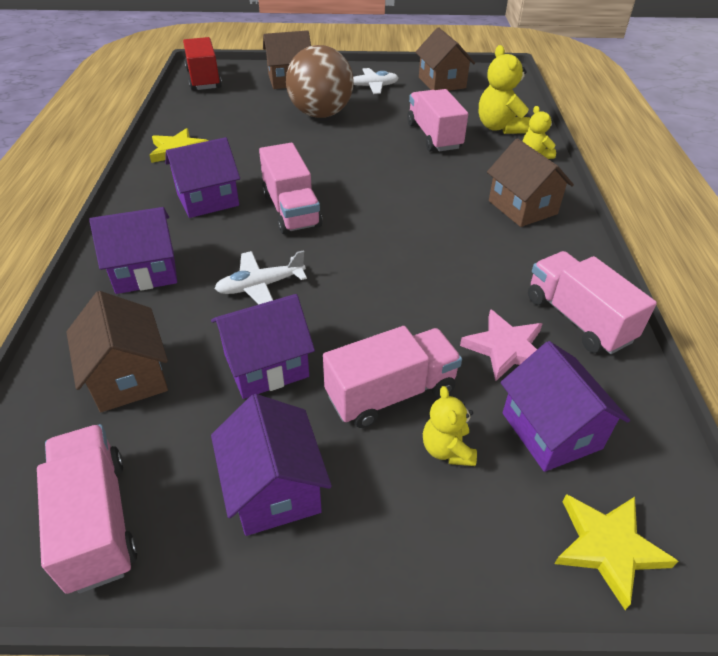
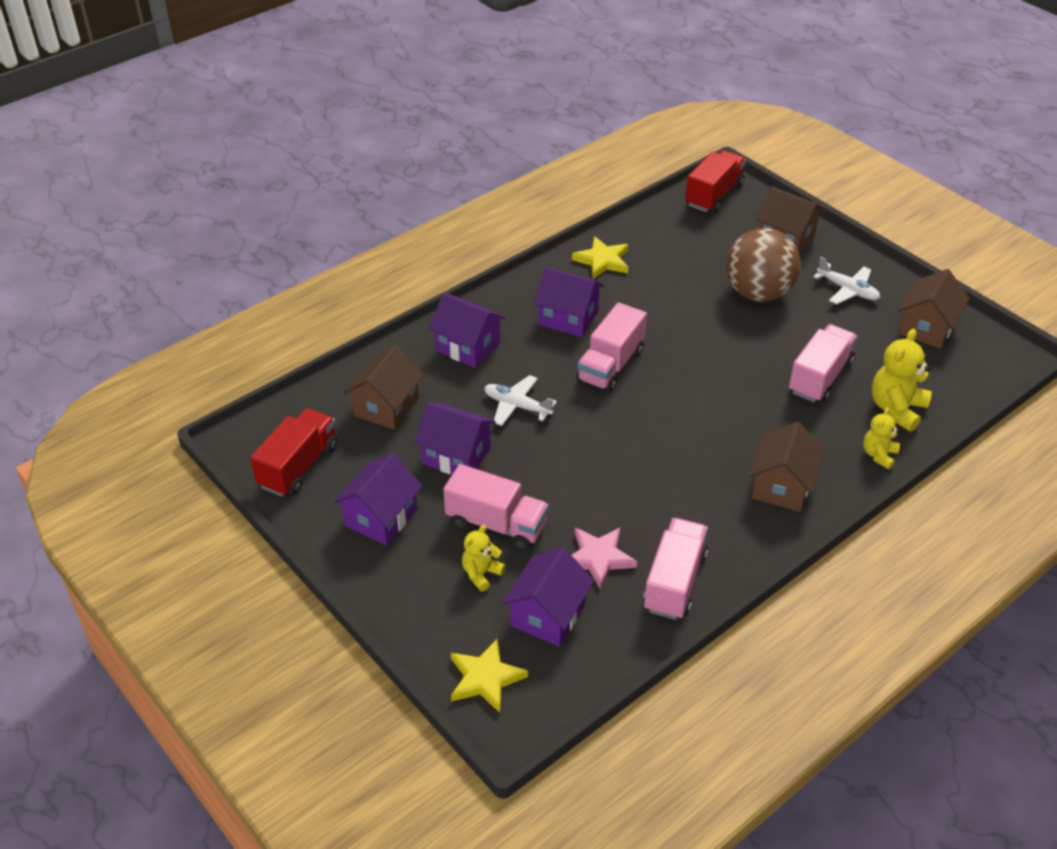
camera: 50 degrees right, 0 degrees up
pink truck [37,424,138,594] -> red truck [250,408,338,497]

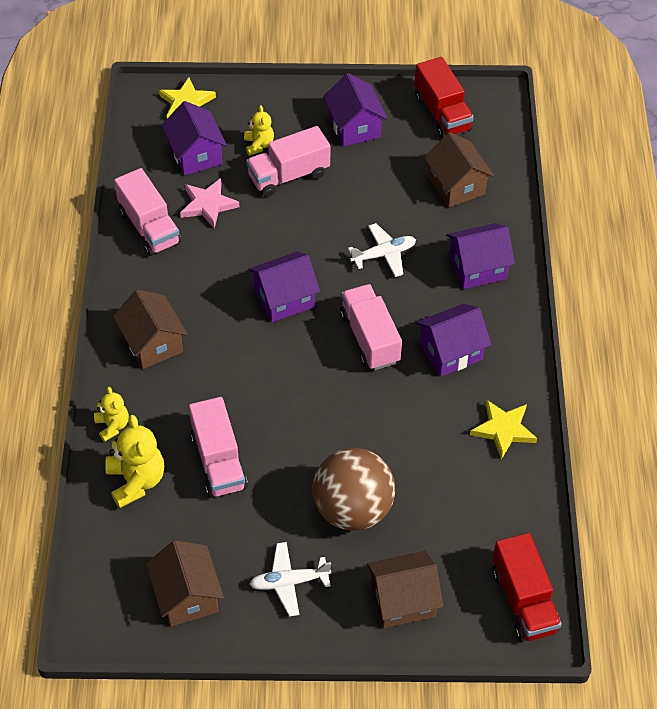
camera: 130 degrees right, 10 degrees up
purple house [414,402,496,474] -> purple house moved to [248,252,320,322]

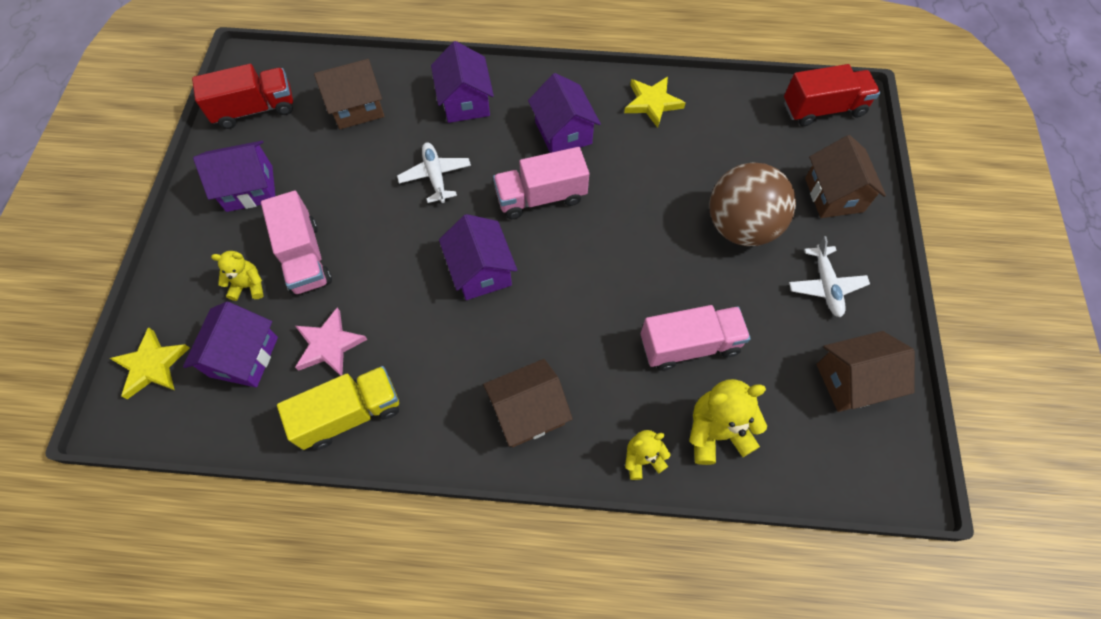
camera: 85 degrees left, 10 degrees up
pink truck [114,168,181,256] -> yellow truck [277,366,399,450]
purple house [161,101,227,175] -> purple house turned 60 degrees counterclockwise [183,302,278,387]

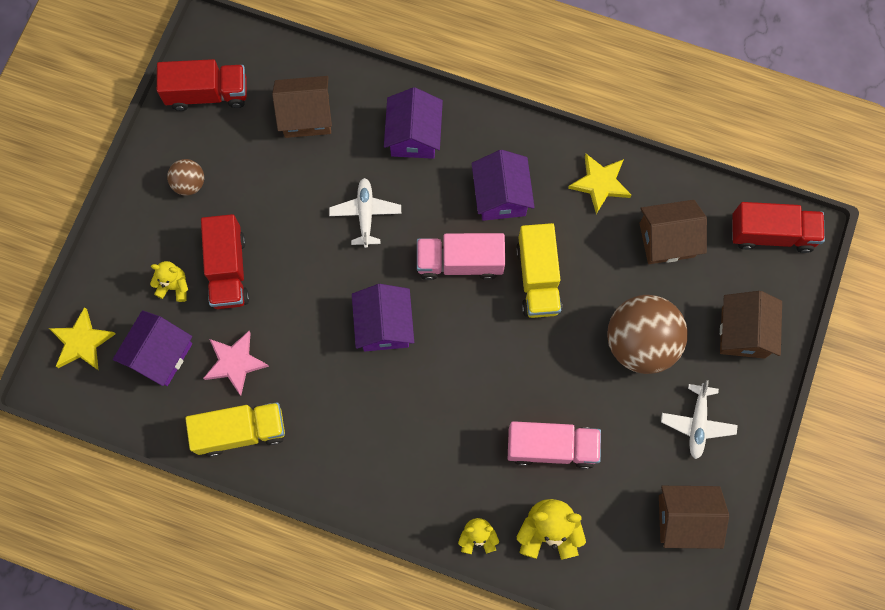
camera: 15 degrees right, 10 degrees up
purple house [193,141,275,212] -> brown ball [167,159,204,196]
pink truck [261,191,332,295] -> red truck [201,214,250,309]
brown house [483,359,572,447] -> brown house moved to [639,200,707,264]
none -> yellow truck [516,223,562,318]

